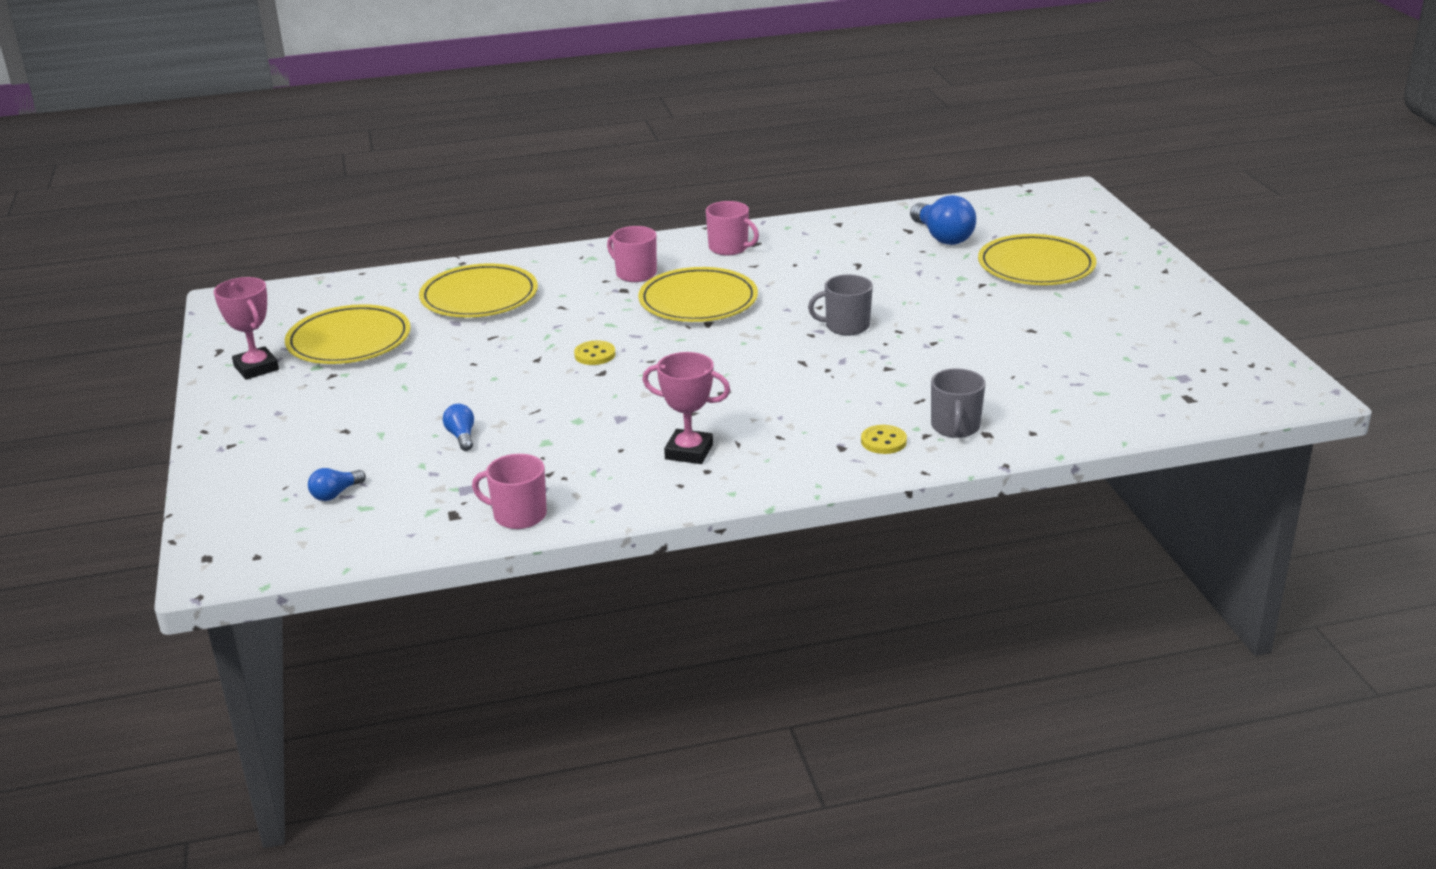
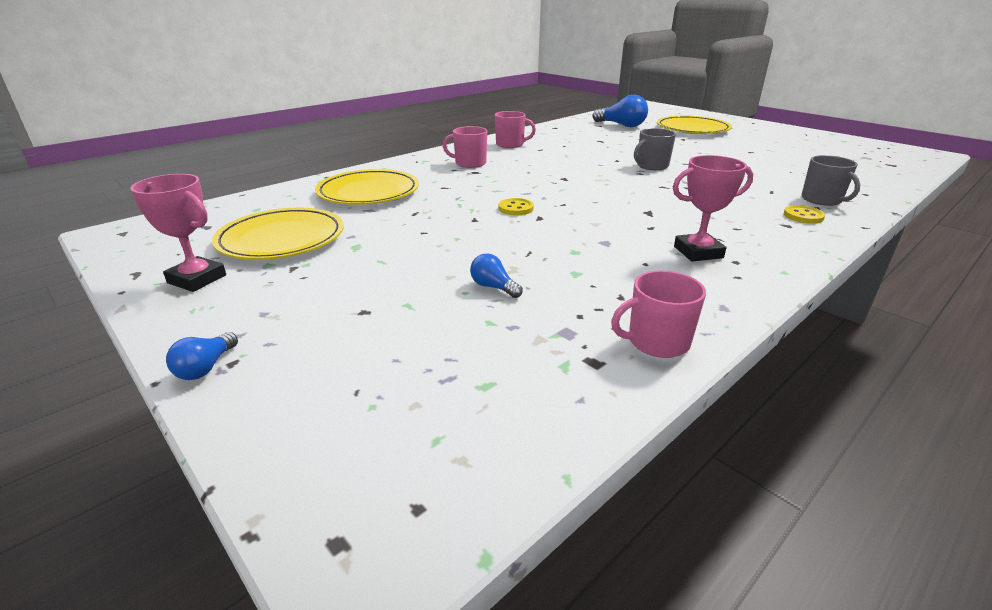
camera: 30 degrees left, 0 degrees up
blue light bulb [308,468,366,501] -> blue light bulb moved to [166,332,238,380]
yellow plate [638,267,758,322] -> none

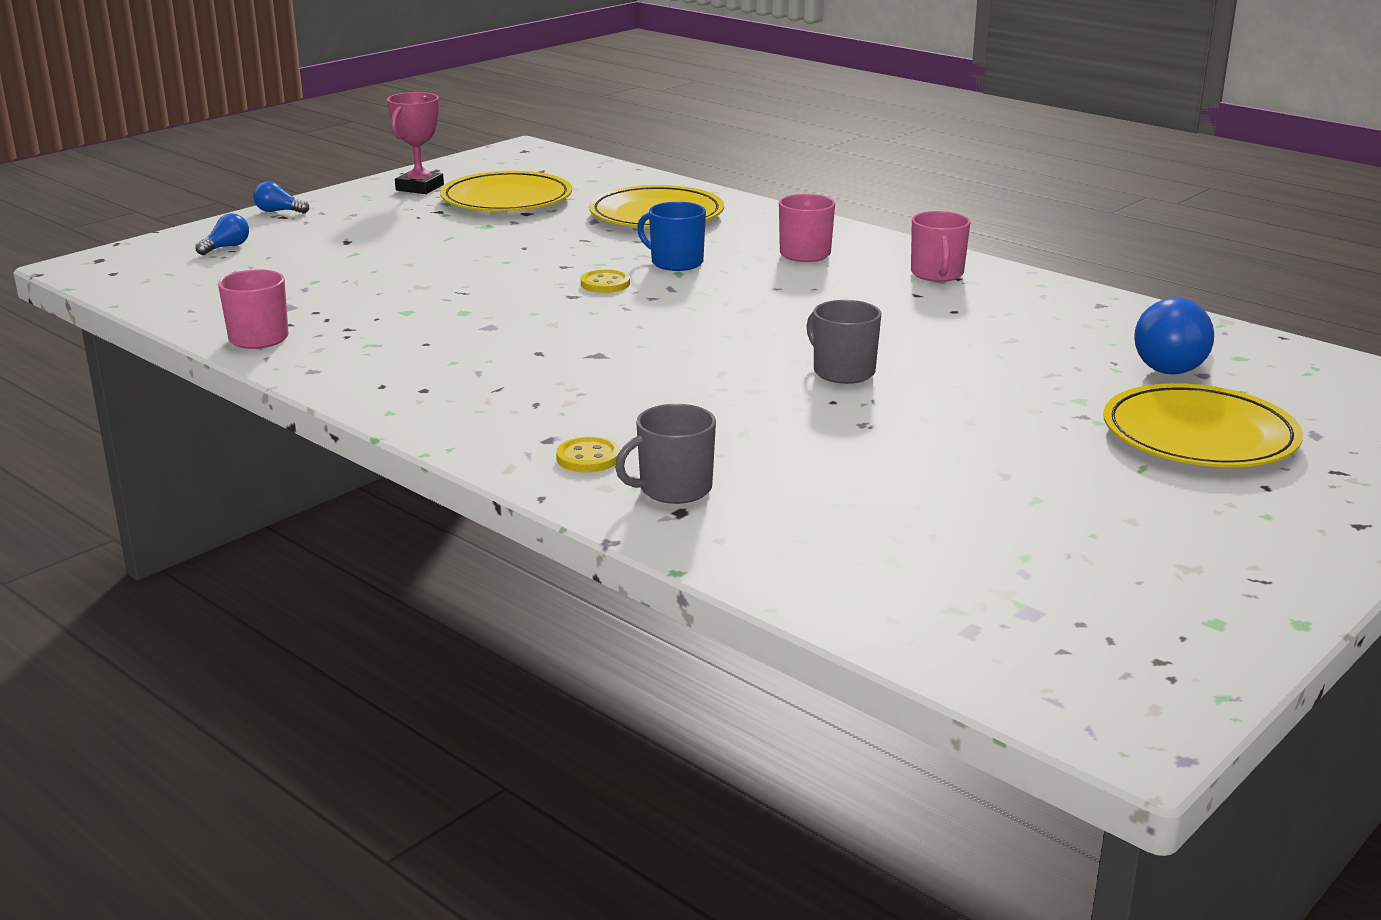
camera: 85 degrees right, 5 degrees down
blue light bulb [470,254,523,298] -> blue light bulb moved to [195,213,249,255]
pink trophy [673,155,753,262] -> none
none -> blue mug [637,202,706,271]

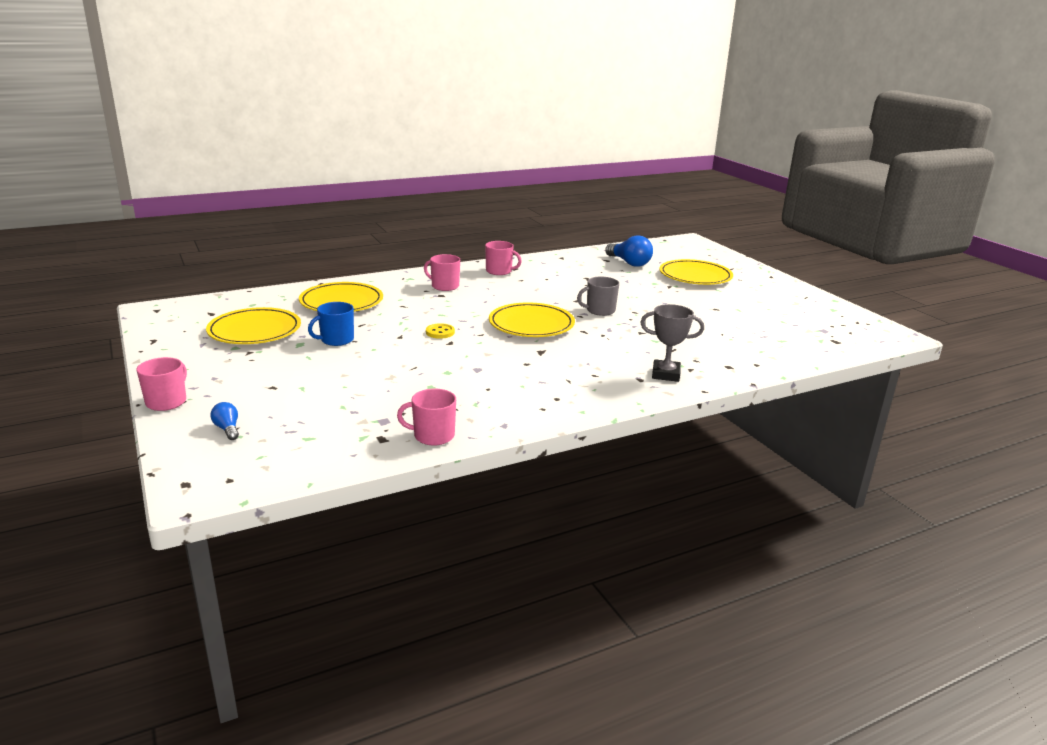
camera: 70 degrees left, 0 degrees up
blue light bulb [253,181,309,213] -> pink mug [136,357,187,411]
pink trophy [387,92,444,194] -> none
yellow button [556,437,620,472] -> grey trophy [640,304,704,382]
grey mug [615,404,716,504] -> none
blue mug [637,202,706,271] -> blue mug moved to [308,302,354,346]
none -> yellow plate [489,302,575,337]

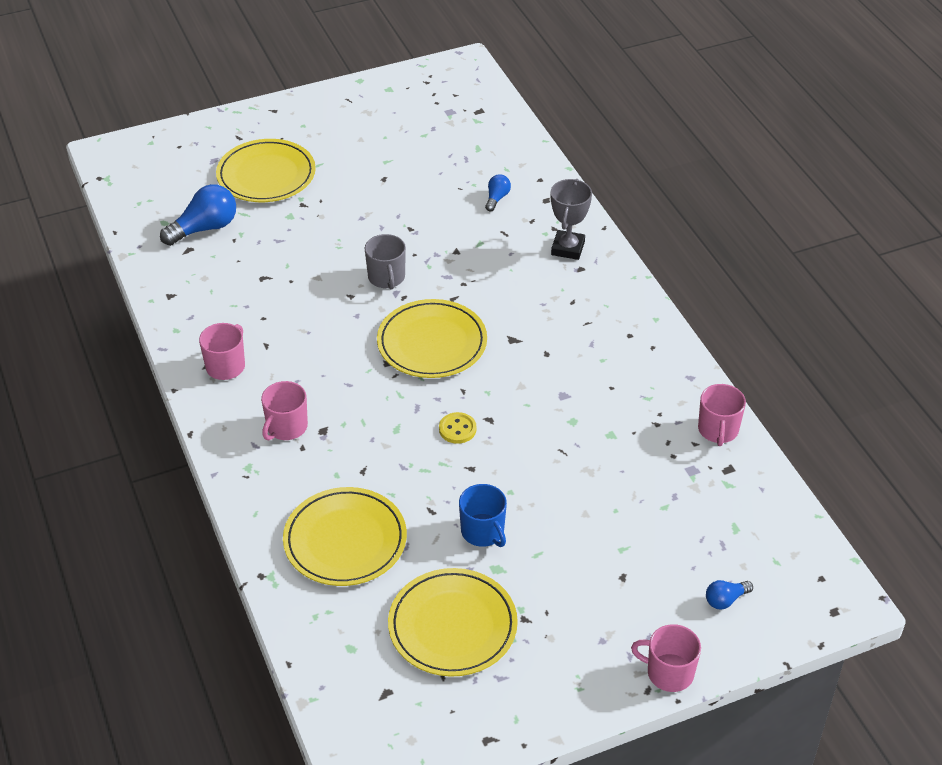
camera: 85 degrees left, 20 degrees up
none -> blue light bulb [485,174,511,211]

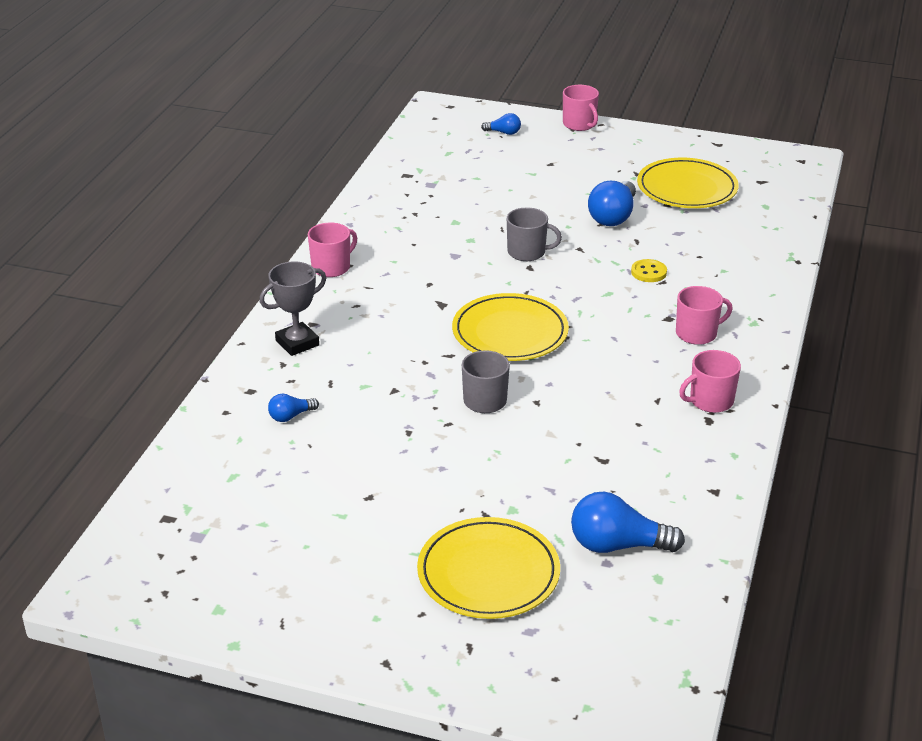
camera: 140 degrees left, 10 degrees down
yellow plate [283,487,407,586] -> none
yellow button [439,412,476,444] -> yellow button moved to [631,259,667,282]
blue mug [459,484,507,547] -> blue light bulb [588,181,636,226]
pink mug [698,384,746,446] -> pink mug moved to [308,223,357,277]
none -> grey mug [507,208,562,261]

